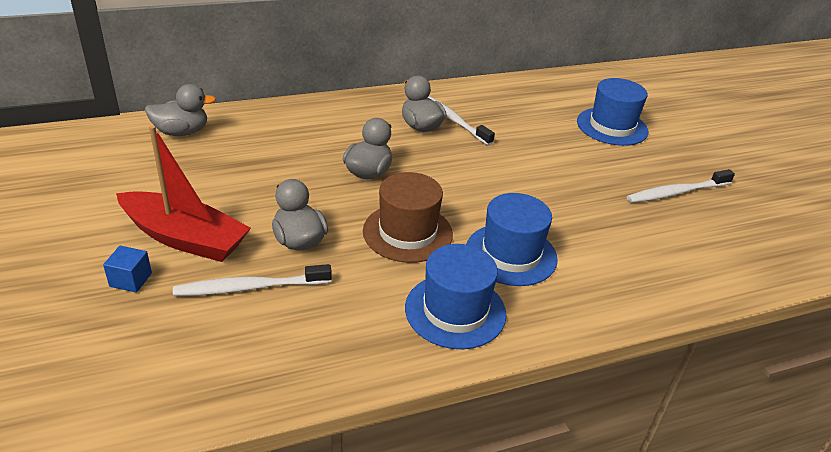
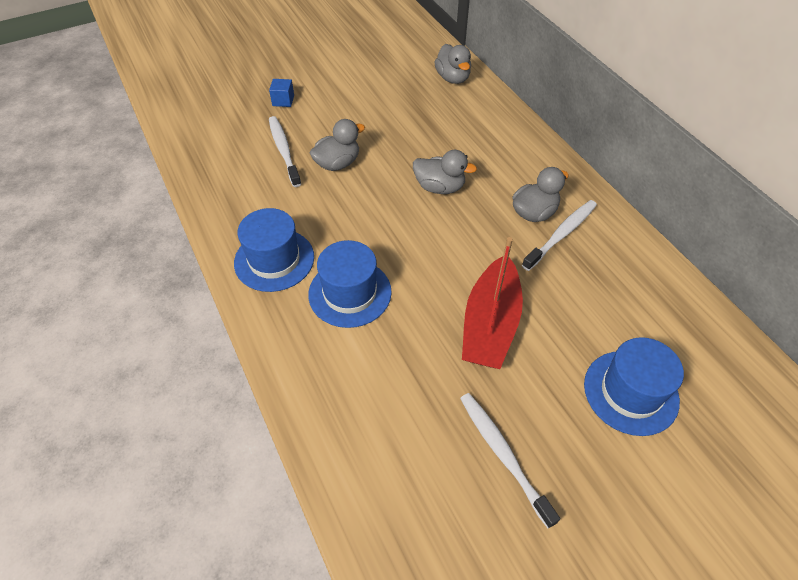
camera: 85 degrees right, 15 degrees up
red boat [116,126,251,262] -> red boat moved to [462,237,523,369]
brown hat [363,172,453,263] -> none

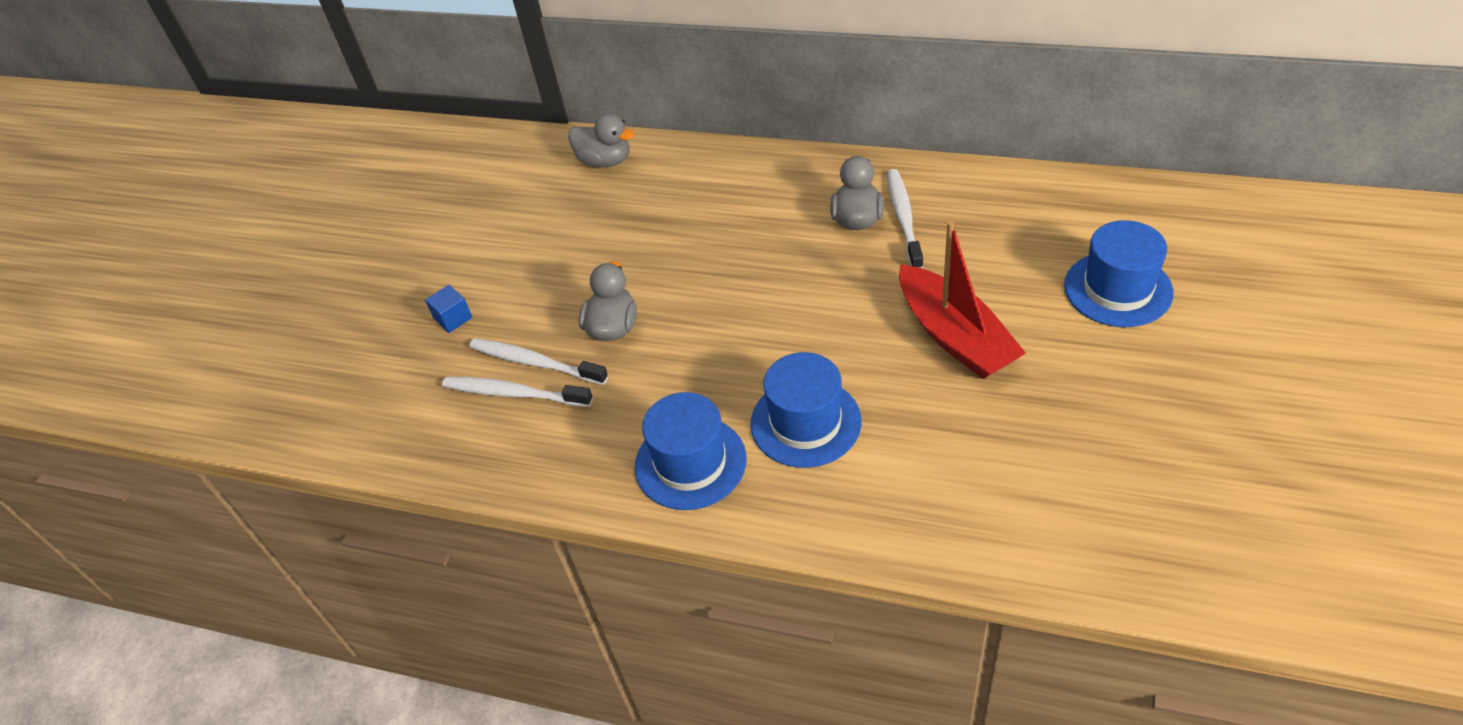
camera: 40 degrees left, 5 degrees down
grey duck [413,150,477,194] -> none
white toothbrush [460,393,560,528] -> white toothbrush moved to [442,377,593,407]

